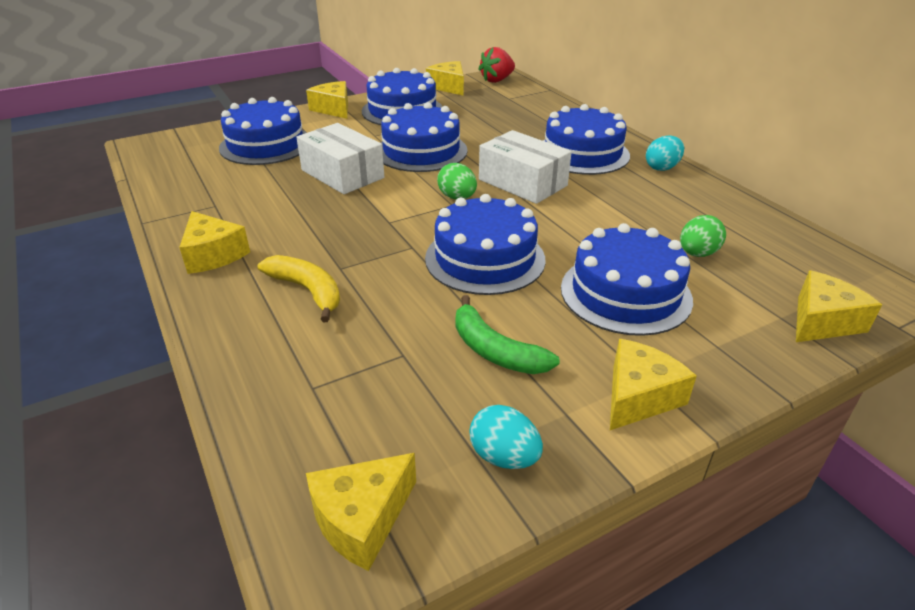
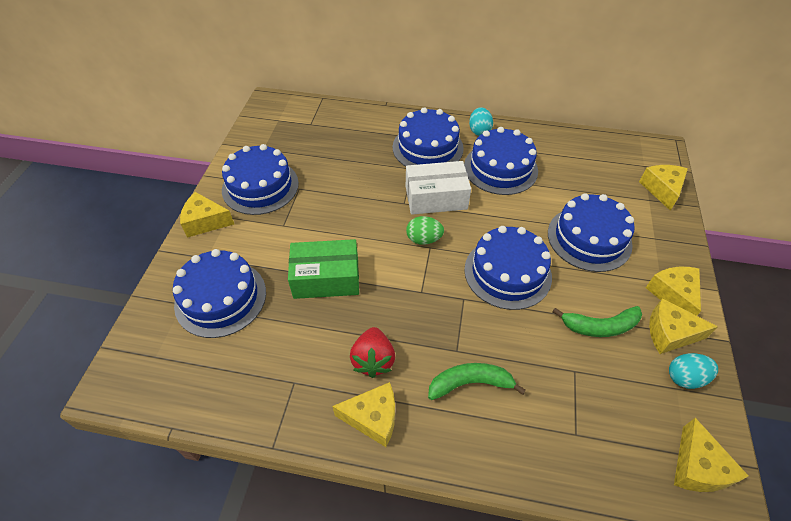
camera: 50 degrees left, 15 degrees up
yellow banana [258,255,340,322] -> green banana [428,363,526,400]
white box [296,123,384,194] -> green box [288,239,359,299]
blue cake [381,102,467,172] -> blue cake moved to [464,127,538,195]
yellow cheese [426,61,464,96] -> yellow cheese moved to [649,299,718,354]
red strawberry [478,47,515,83] -> red strawberry moved to [350,327,395,378]
green egg [680,215,726,257] -> none

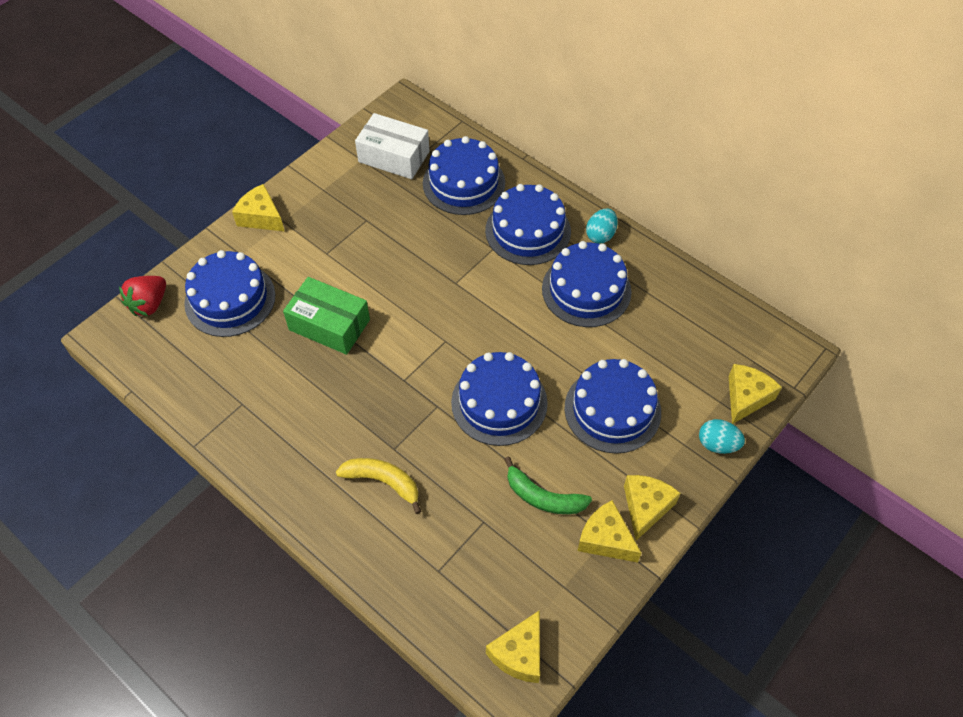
camera: 30 degrees right, 5 degrees up
blue cake [222,144,299,215] -> blue cake moved to [423,136,505,215]
yellow cheese [332,382,395,447] -> none
red strawberry [350,327,395,378] -> red strawberry moved to [119,276,166,316]
white box [406,161,471,215] -> white box moved to [355,113,429,179]
green egg [406,216,444,245] -> none
green banana [428,363,526,400] -> yellow banana [336,458,422,514]
turquoise egg [669,353,718,389] -> turquoise egg moved to [699,419,745,454]

